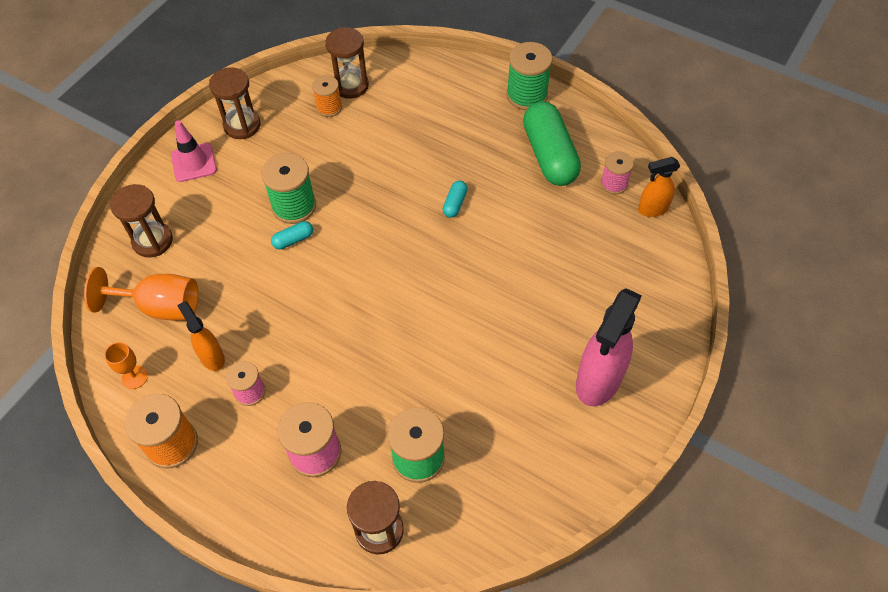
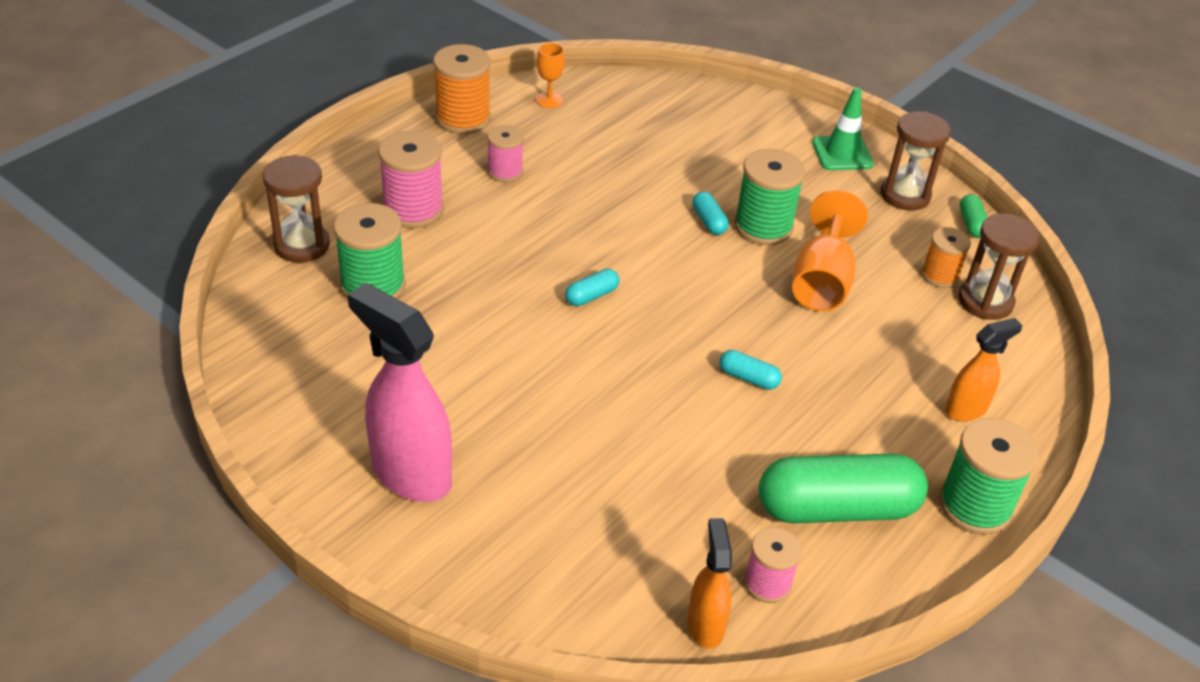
camera: 95 degrees right, 15 degrees down
orange goblet [84,267,198,320] -> orange goblet moved to [792,190,868,311]
brown hourglass [110,184,173,257] -> none
pink traffic cone [171,120,217,182] -> green traffic cone [812,87,874,170]
orange spray bottle [177,301,225,371] -> orange spray bottle moved to [945,318,1023,421]
none -> turquoise capsule [565,269,619,306]
none -> green capsule [960,194,987,238]

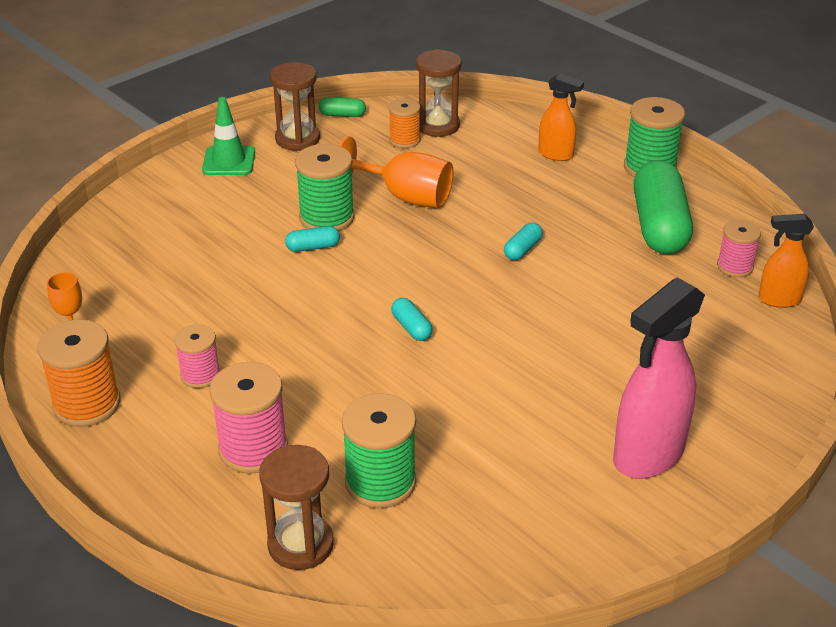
camera: 80 degrees left, 5 degrees down
orange spray bottle [945,318,1023,421] -> orange spray bottle turned 135 degrees clockwise [538,73,584,161]

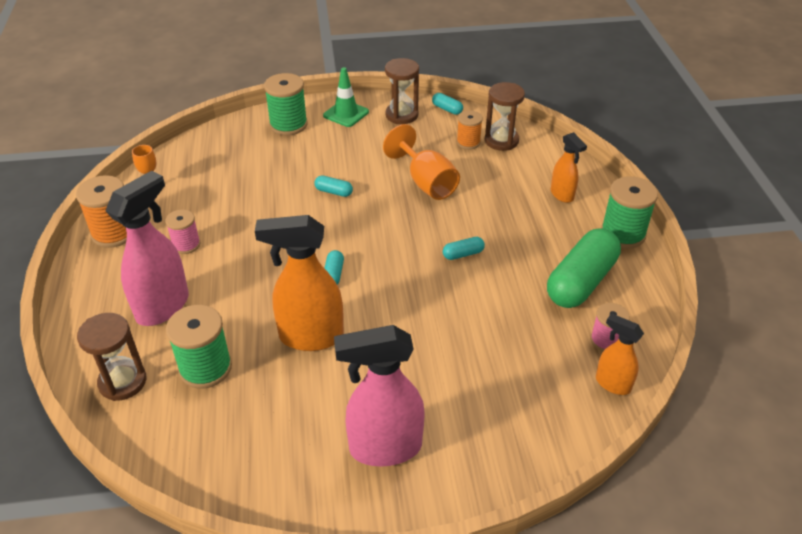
camera: 35 degrees right, 5 degrees up
pink spool [210,362,288,474] -> pink spray bottle [106,171,189,326]
green spool [295,144,355,231] -> green spool moved to [264,73,308,136]
green capsule [319,97,366,117] -> turquoise capsule [432,93,463,115]
none -> orange spray bottle [255,215,344,351]

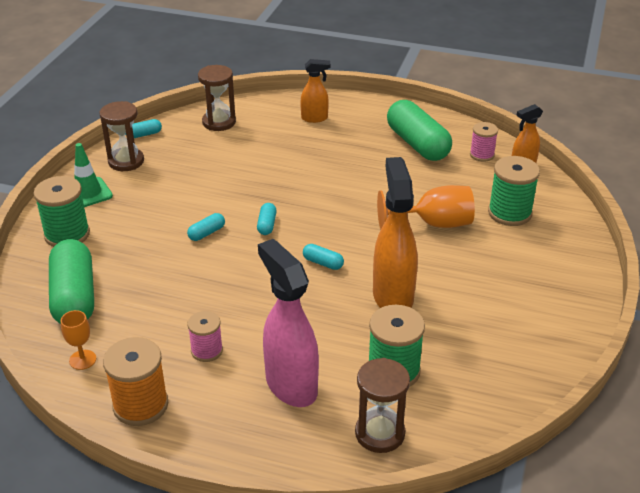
camera: 65 degrees left, 5 degrees down
orange spray bottle [255,215,344,351] -> orange spray bottle turned 150 degrees clockwise [373,157,418,308]
pink spray bottle [334,325,424,467] -> none
orange goblet [383,124,460,200] -> orange goblet moved to [377,185,475,230]
turquoise capsule [443,237,485,260] -> turquoise capsule moved to [257,203,277,235]
orange spool [457,110,483,149] -> none
green spool [601,176,658,249] -> green spool moved to [488,156,540,226]
none -> green capsule [49,239,94,324]

